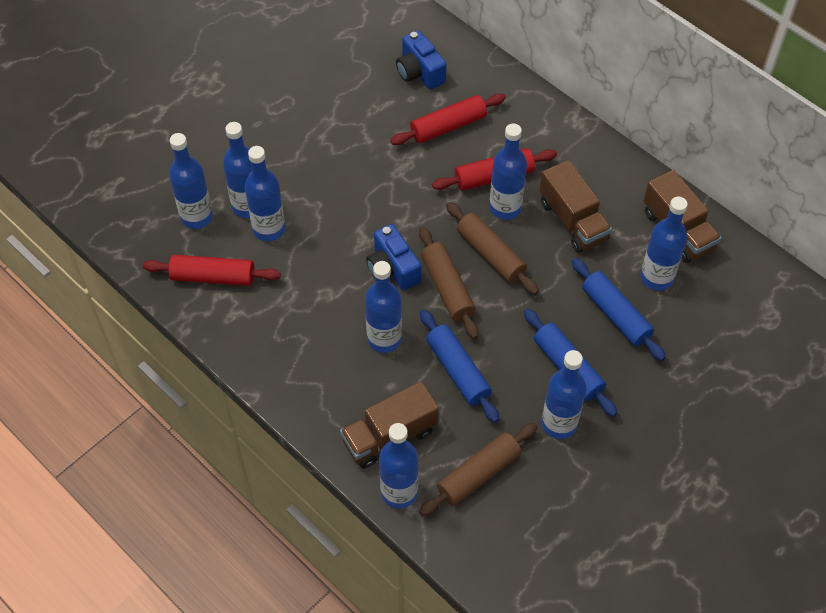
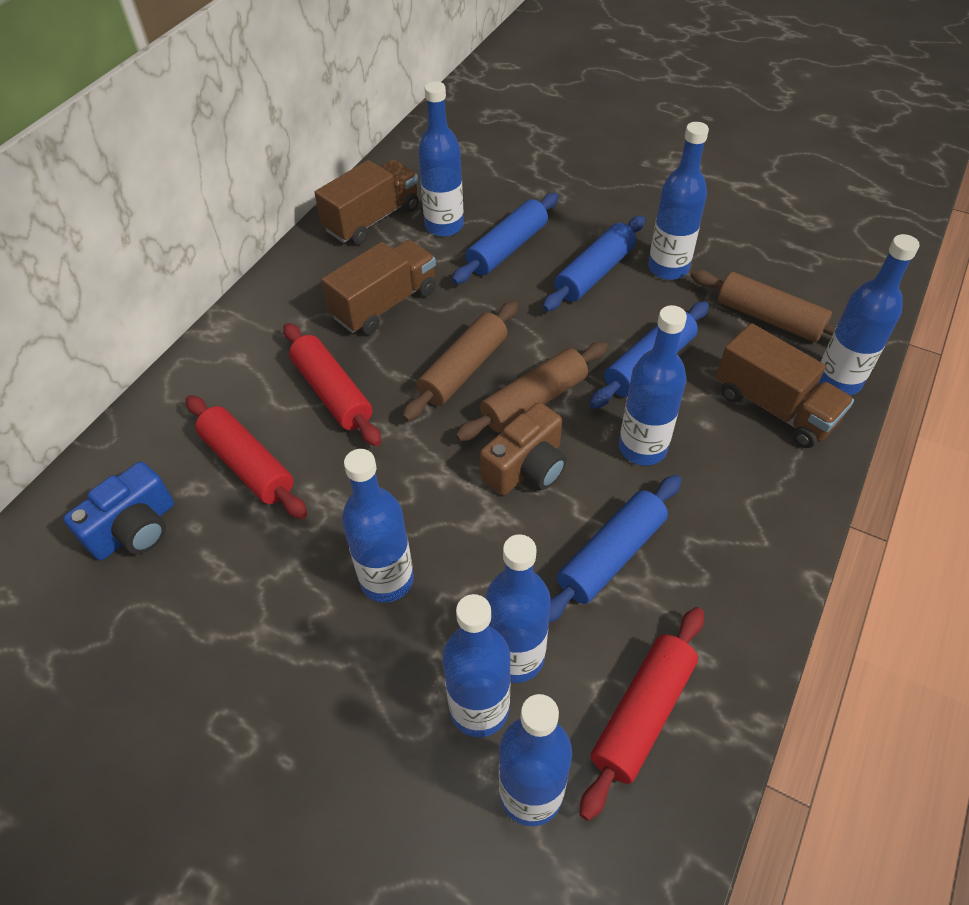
camera: 105 degrees left, 5 degrees down
red rolling pin [143,255,281,286] -> red rolling pin turned 45 degrees clockwise [579,607,704,821]
blue camera [366,224,421,290] -> brown camera [480,402,567,495]
blue bottle [489,124,527,220] -> blue bottle moved to [342,449,414,603]
none -> blue rolling pin [549,475,681,623]

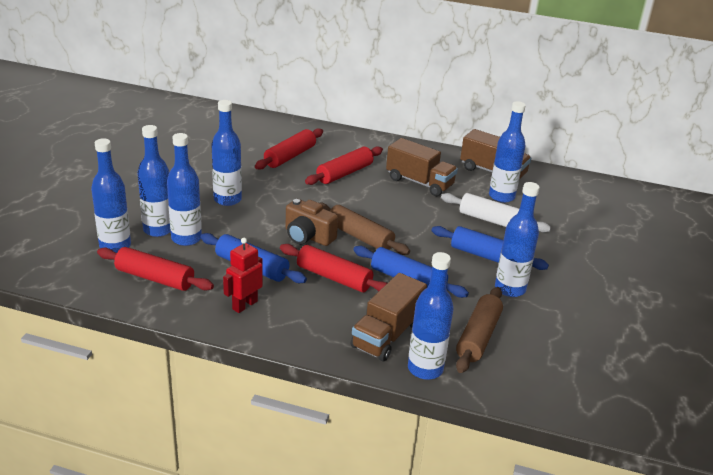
camera: 75 degrees right, 20 degrees down
blue camera [63,462,174,560] -> none
brown rolling pin [402,301,518,422] -> none
blue rolling pin [452,193,559,284] -> white rolling pin [441,193,551,232]
blue bottle [619,305,687,465] -> red rolling pin [280,244,387,292]
none -> red robot [223,238,263,313]

